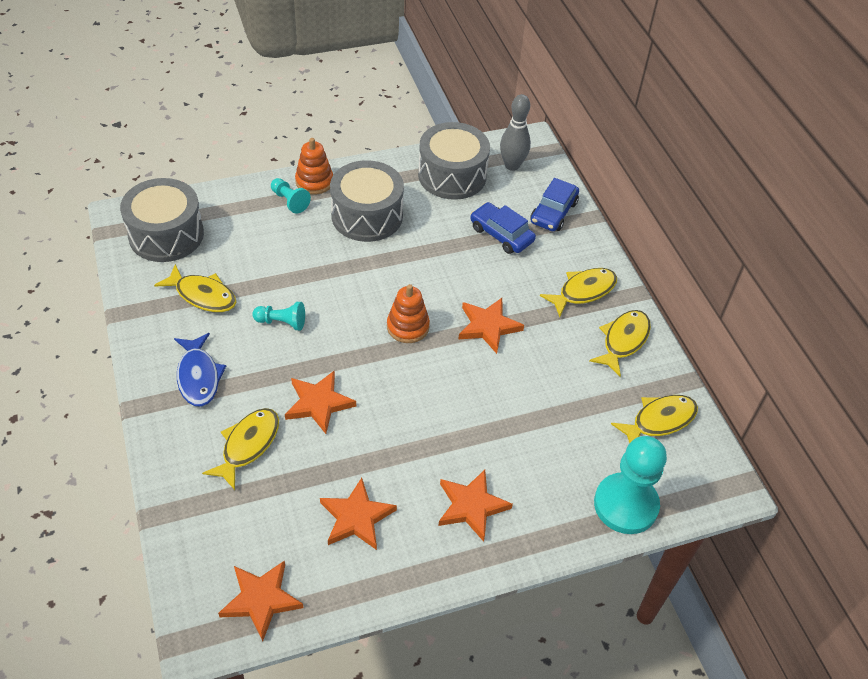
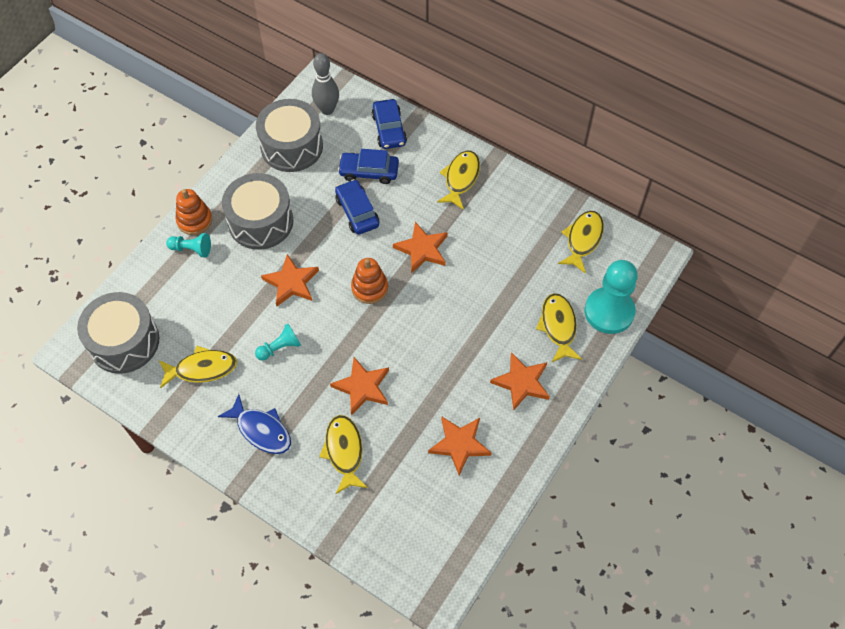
camera: 35 degrees left, 10 degrees up
orange star [218,560,303,641] -> orange star moved to [261,254,319,306]
yellow fish [589,310,651,377] -> yellow fish moved to [536,293,582,363]
none -> blue car [335,179,379,235]

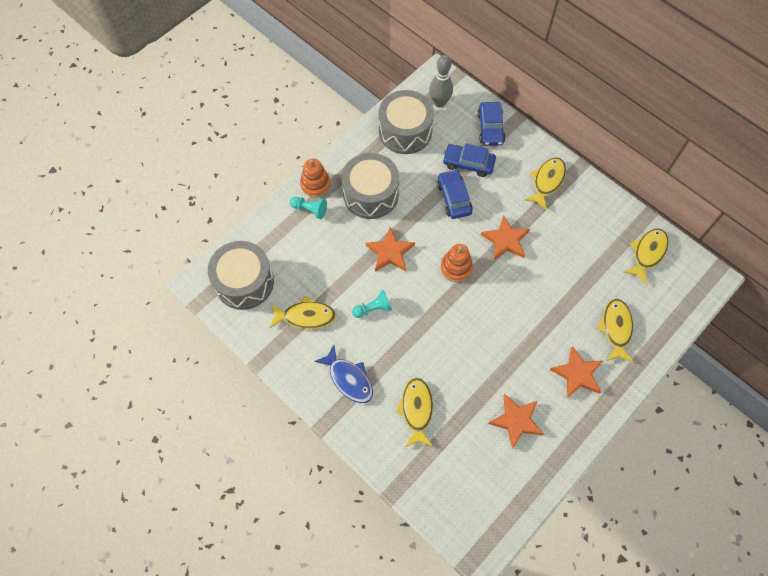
camera: 10 degrees right, 5 degrees up
orange star [330,357,389,415] -> none
turquoise pawn [585,260,638,334] -> none

